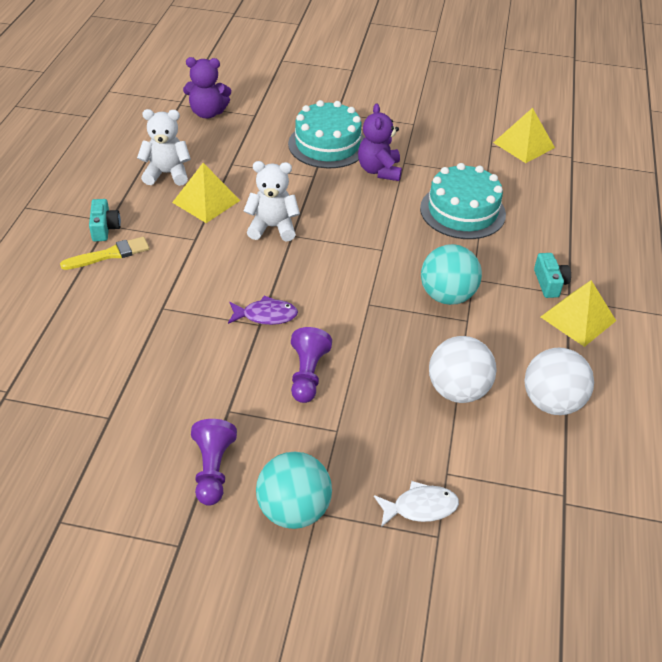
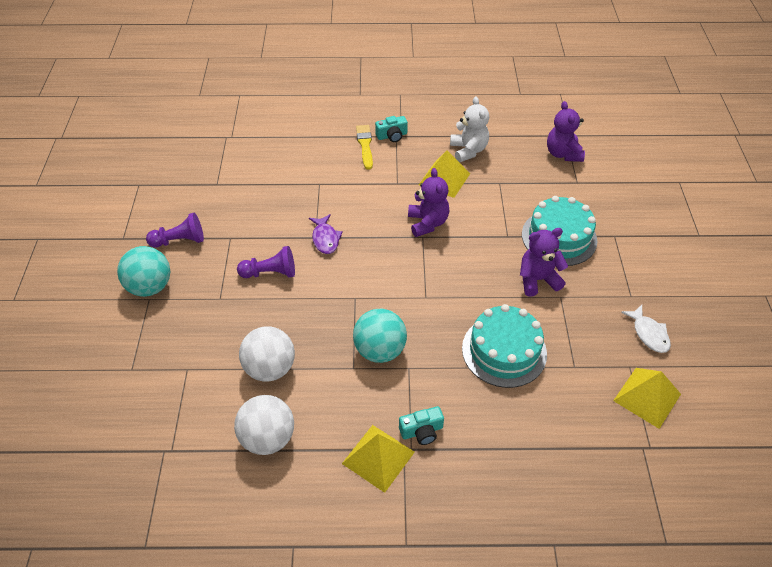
camera: 80 degrees right, 5 degrees up
yellow brush [60,237,149,270] -> yellow brush turned 150 degrees counterclockwise [356,125,373,170]
white teddy bear [244,161,300,241] -> purple teddy bear [408,168,449,237]
white fish [374,481,459,527] -> white fish moved to [621,305,671,353]

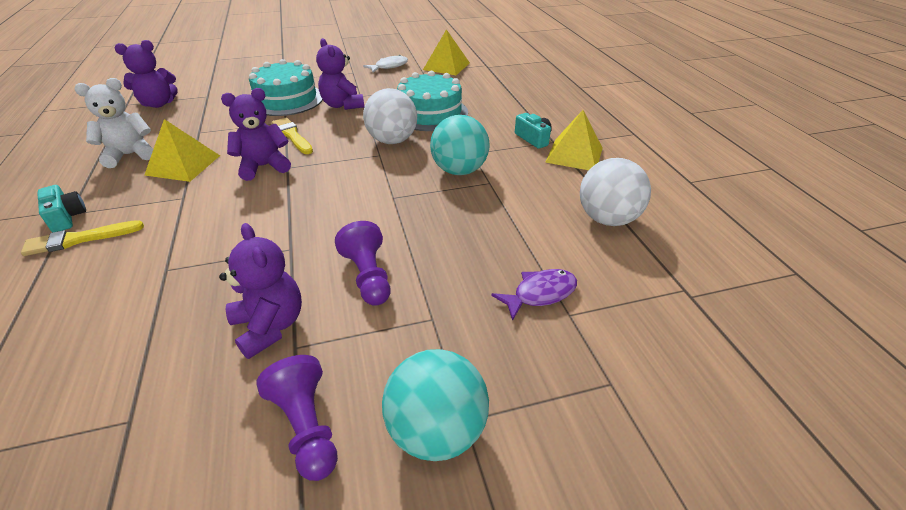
camera: 105 degrees left, 10 degrees down
white ball [239,326,295,382] -> white ball moved to [363,88,417,144]
purple fish [309,214,343,254] -> purple fish moved to [491,269,577,321]
none -> purple teddy bear [219,223,302,359]
none -> yellow brush [272,117,313,154]

